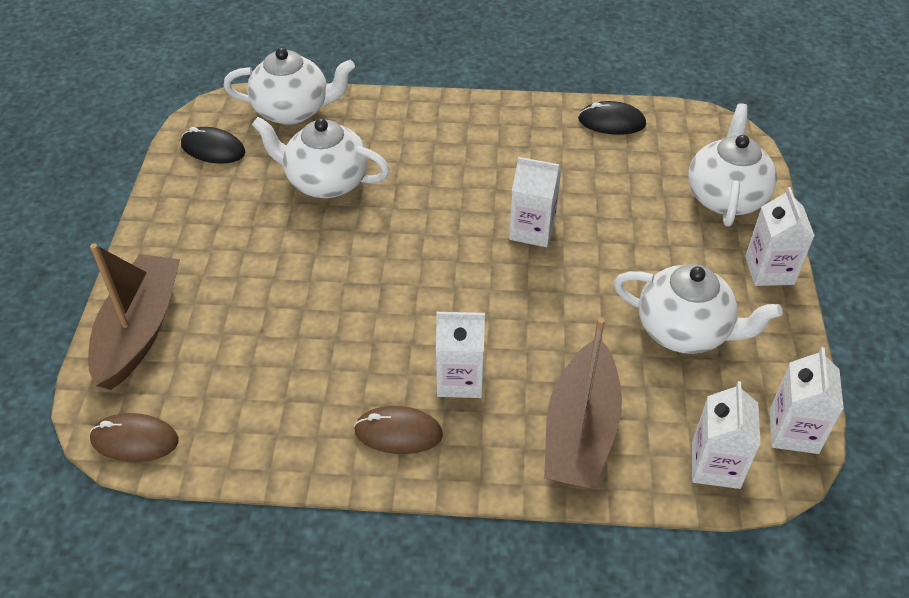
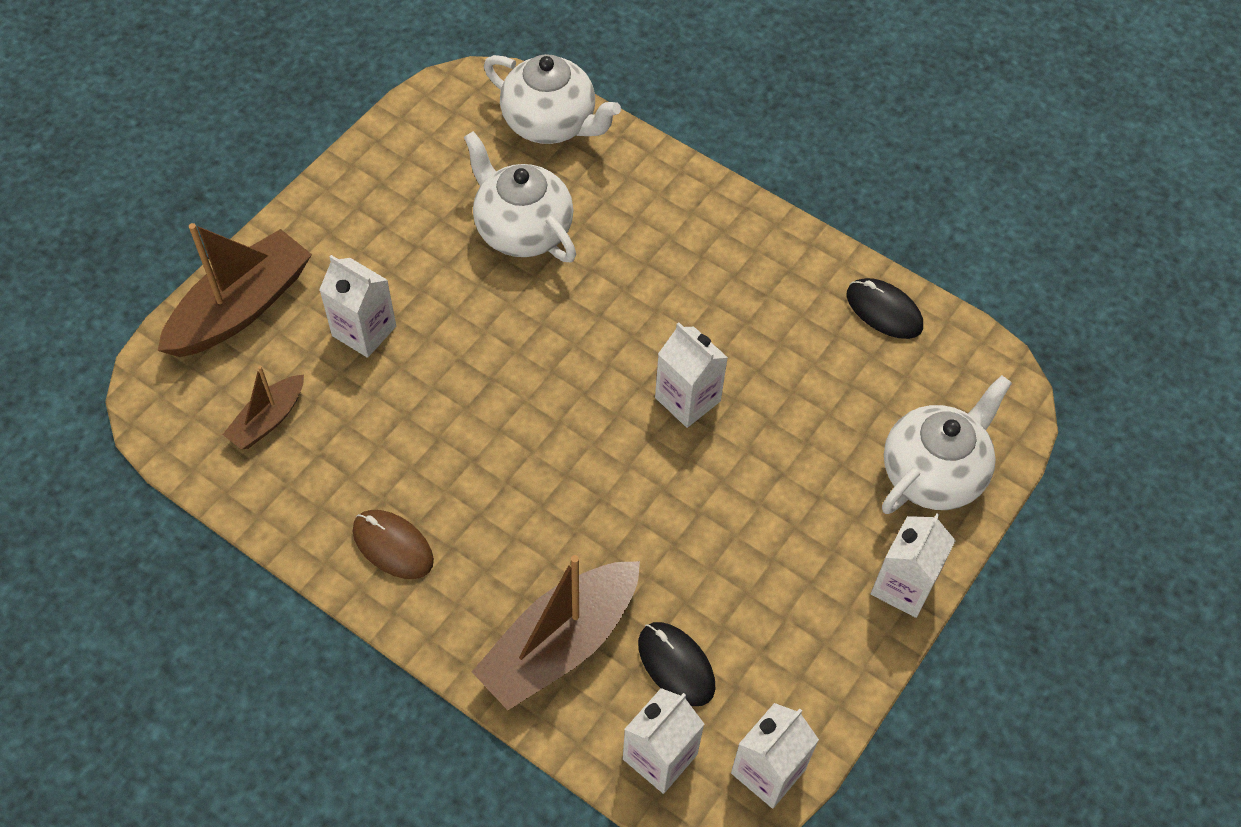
camera: 30 degrees right, 10 degrees up
brown mouse [90,413,179,462] -> none
black mouse [181,127,245,164] -> black mouse moved to [638,622,715,706]
white carton [436,312,485,398] -> white carton moved to [319,255,396,358]
white teapot [614,264,783,354] -> none
none -> brown boat [222,366,304,450]

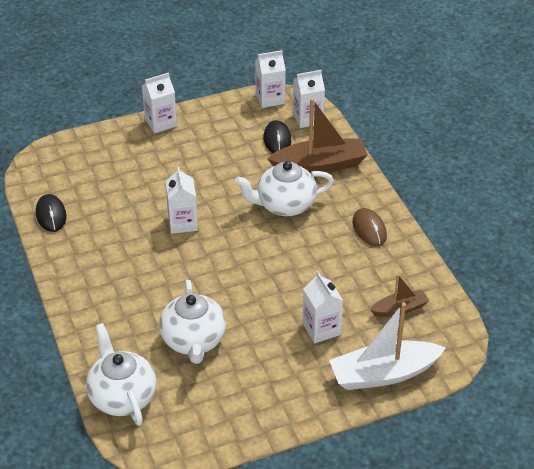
camera: 145 degrees left, 15 degrees down
brown boat [158,223,312,357] -> white boat [329,302,446,390]
white teapot [882,375,1012,514] -> white teapot moved to [235,161,334,216]

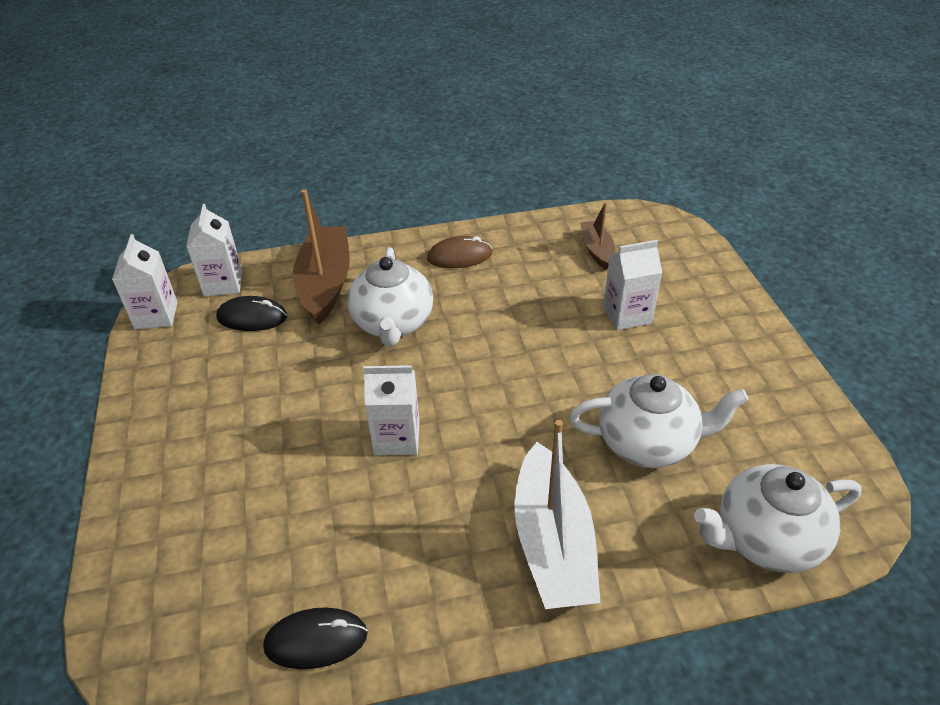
camera: 80 degrees left, 0 degrees up
white carton [142,73,177,133] -> none
white boat [329,302,446,390] -> white boat moved to [514,420,600,609]

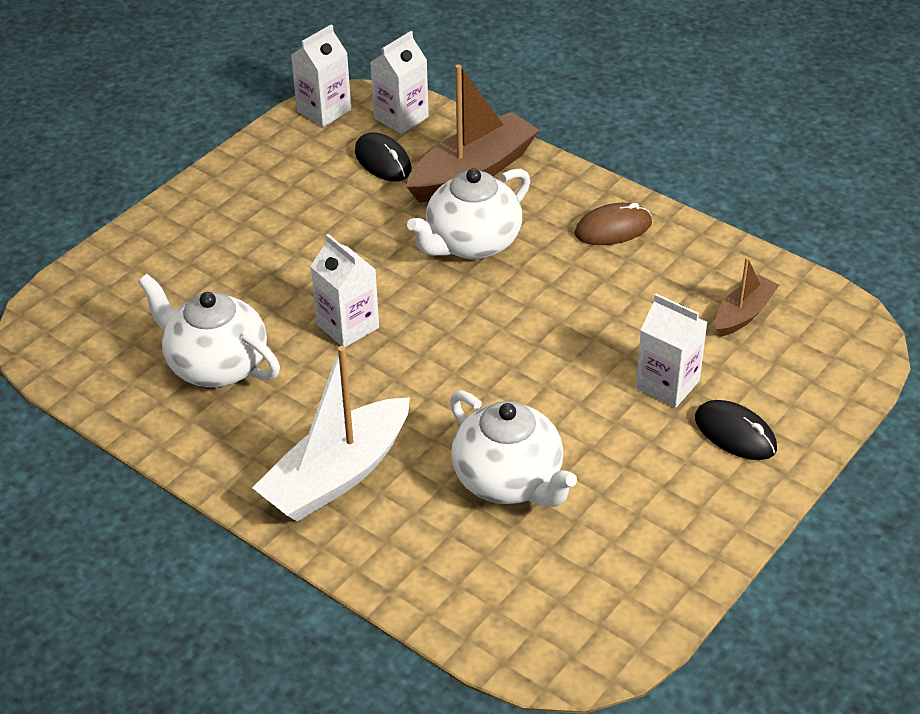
camera: 50 degrees right, 0 degrees up
black mouse [263,607,368,669] -> black mouse moved to [695,400,777,460]
brown mouse [427,236,492,268] -> brown mouse turned 60 degrees counterclockwise [574,203,652,245]
white teapot [694,464,862,573] -> white teapot moved to [138,274,280,387]

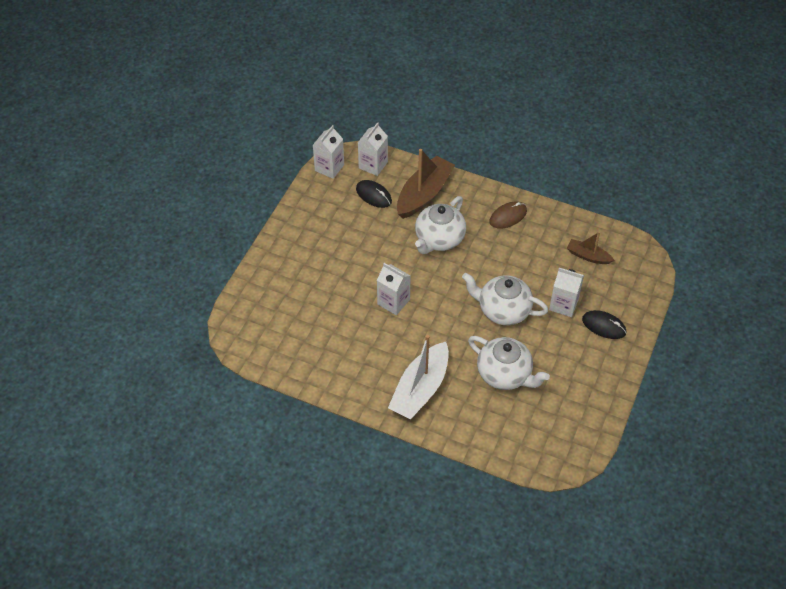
camera: 15 degrees left, 10 degrees up
white teapot [138,274,280,387] -> white teapot moved to [462,273,548,325]
brown boat [715,257,779,337] -> brown boat turned 90 degrees counterclockwise [567,232,614,264]

